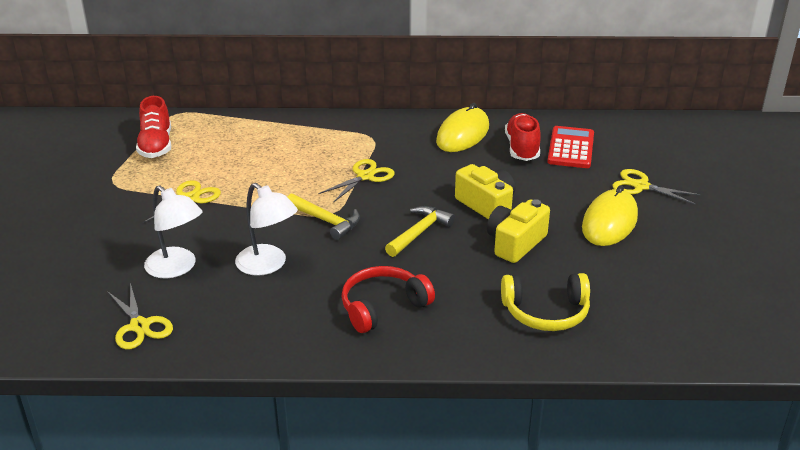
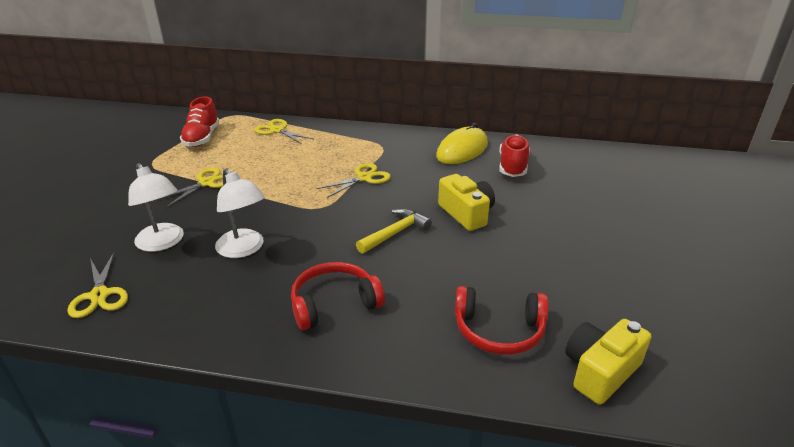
camera: 10 degrees right, 0 degrees up
yellow hammer [288,194,360,240] -> none
yellow camera [487,199,550,263] -> yellow camera moved to [565,319,651,405]
yellow headphones [501,273,590,331] -> red headphones [455,286,548,355]
red calculator [547,126,594,168] -> none
yellow mouse [582,185,638,246] -> none
yellow scissors [612,169,701,205] -> yellow scissors moved to [254,119,313,144]

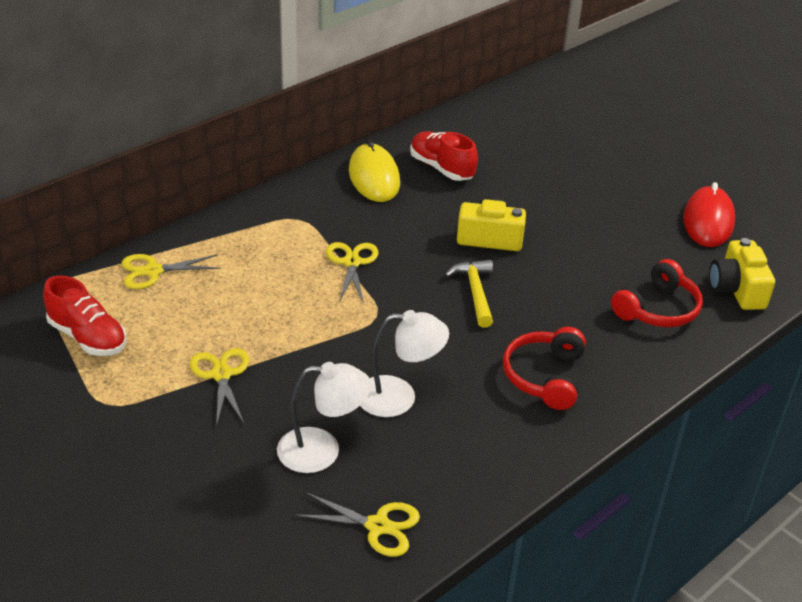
camera: 55 degrees left, 5 degrees up
none -> red mouse [683,182,735,247]

